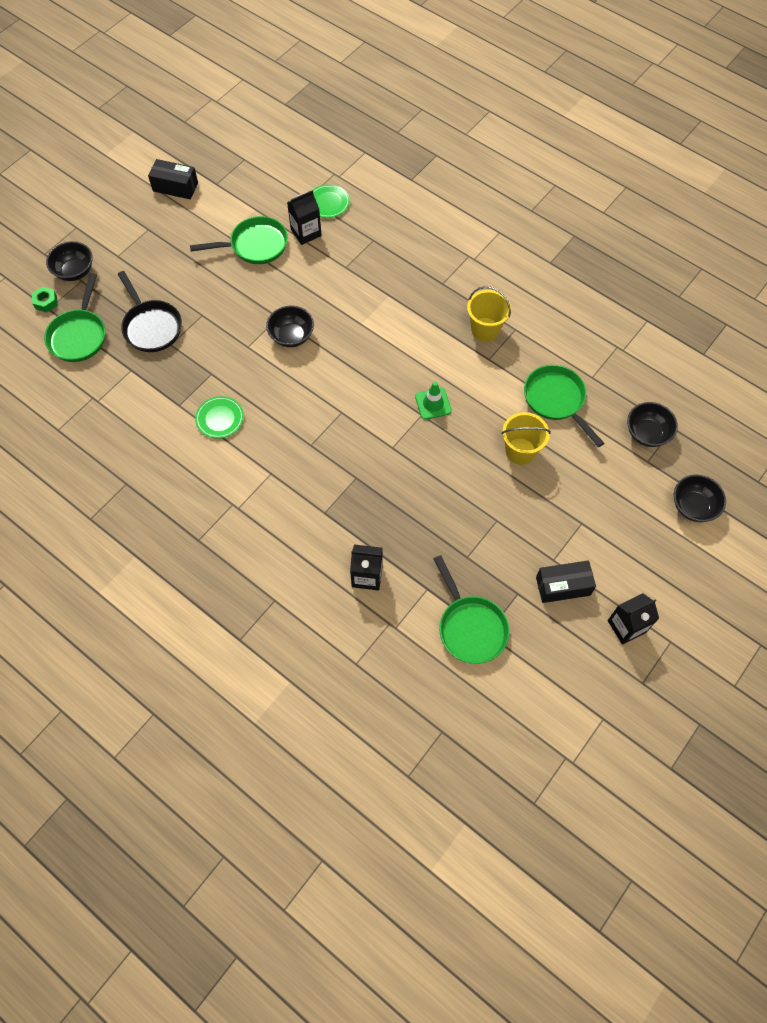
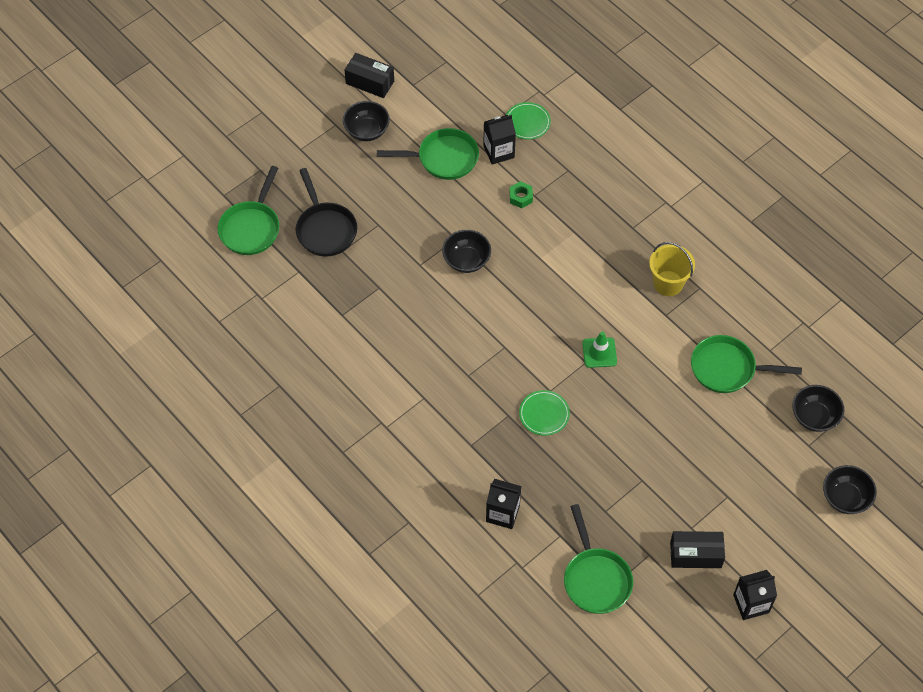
camera: 10 degrees right, 5 degrees down
green nut [32,287,58,312] -> green nut moved to [509,181,533,208]
black bowl [46,241,93,281] -> black bowl moved to [343,101,390,141]
green plate [195,396,244,439] -> green plate moved to [519,390,570,436]
yellow bucket [501,412,551,465] -> none
green pan [524,365,604,447] -> green pan turned 60 degrees counterclockwise [691,335,802,393]

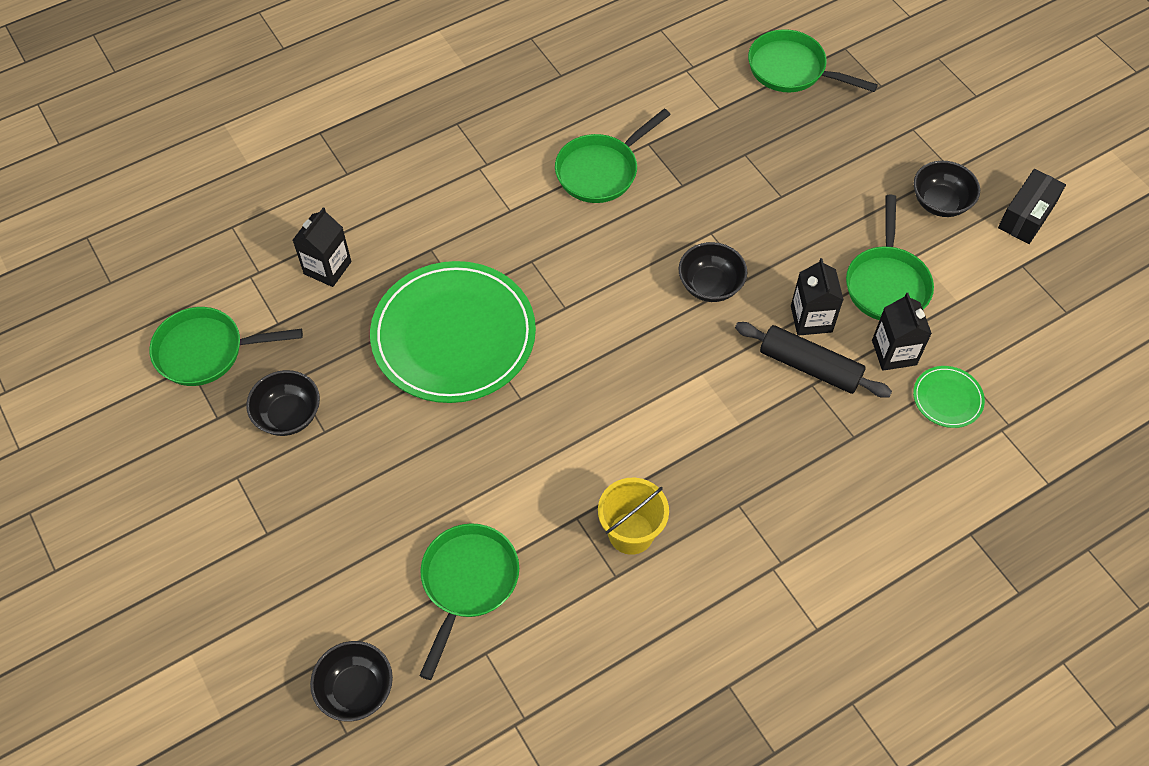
camera: 100 degrees right, 0 degrees up
black pan [296,168,357,257] -> none
green nut [509,181,533,208] -> black rolling pin [735,322,892,398]
green plate [519,390,570,436] -> green plate [370,261,536,403], size x2.40
green traffic cone [582,331,617,368] -> none
black box [670,531,725,568] -> none
black carton [733,570,777,620] -> black carton moved to [791,258,844,336]
black bowl [823,465,877,514] -> black bowl moved to [246,370,320,436]
none -> green pan [555,109,671,203]

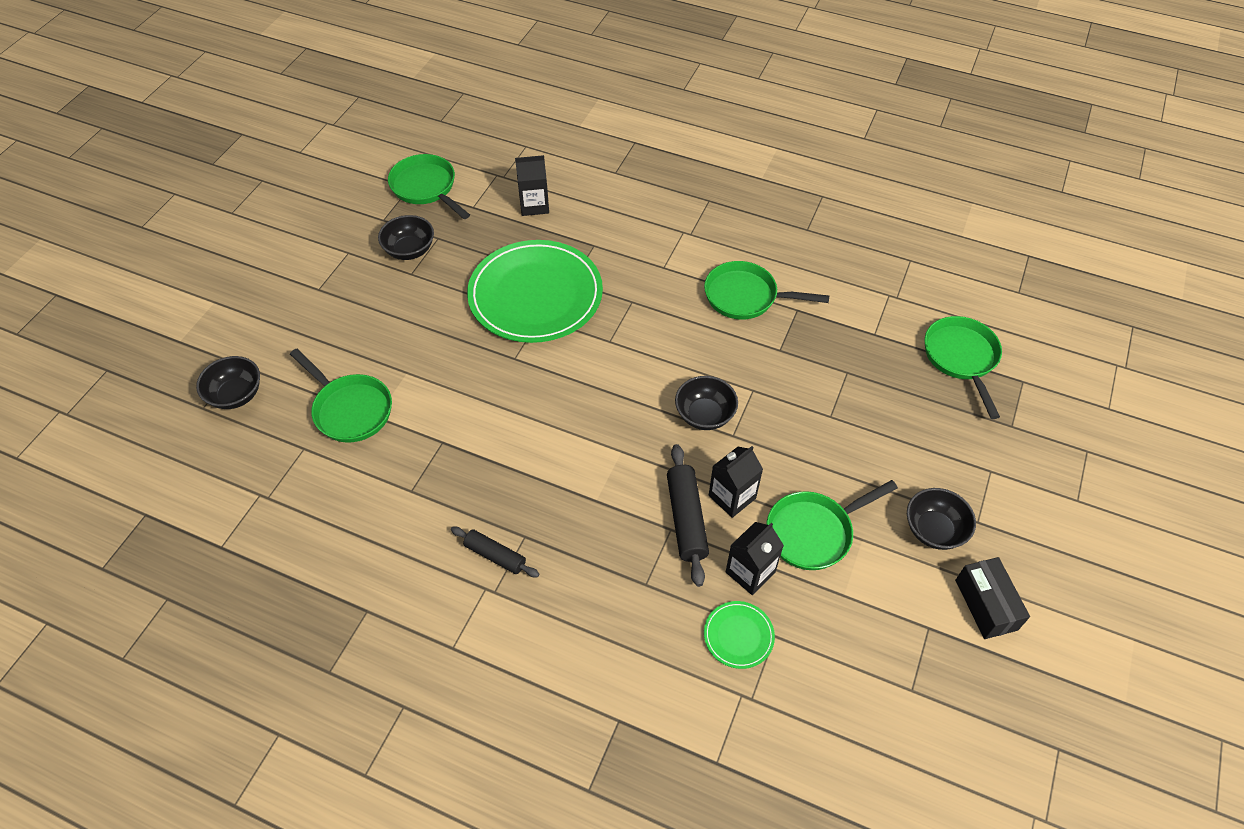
camera: 55 degrees right, 5 degrees down
green pan [419,523,519,680] -> green pan turned 60 degrees clockwise [290,349,392,442]
yellow bucket [598,478,669,555] -> none
black box [998,169,1066,244] -> black box turned 75 degrees clockwise [955,557,1030,639]
none -> black rolling pin [451,527,539,577]

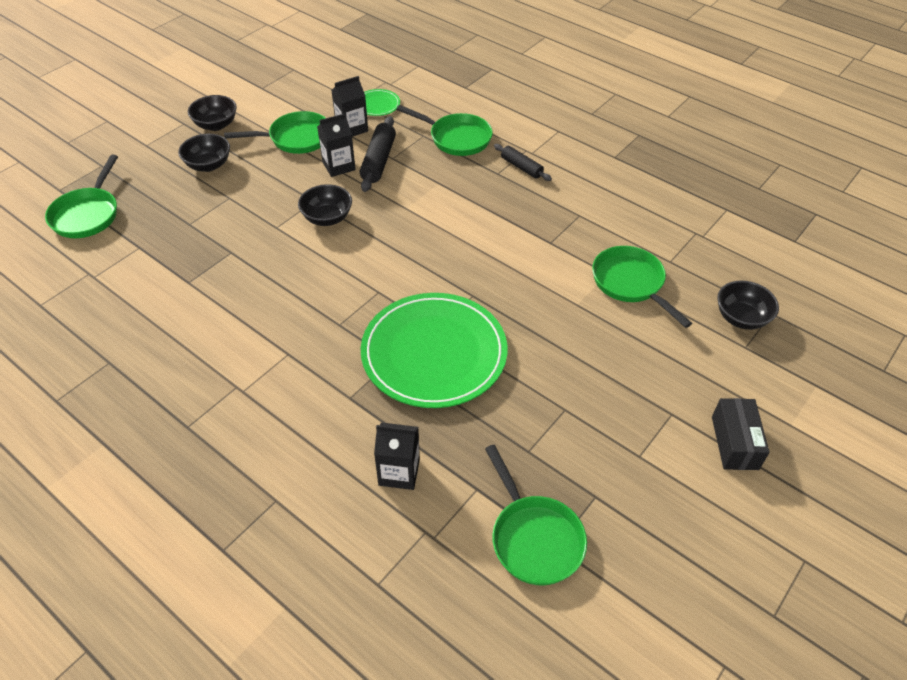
camera: 165 degrees left, 5 degrees down
black bowl [378,215,434,260] -> black bowl moved to [178,134,230,172]
green pan [704,261,829,320] -> green pan moved to [396,105,493,156]
black box [955,557,1030,639] -> black box moved to [712,398,770,470]

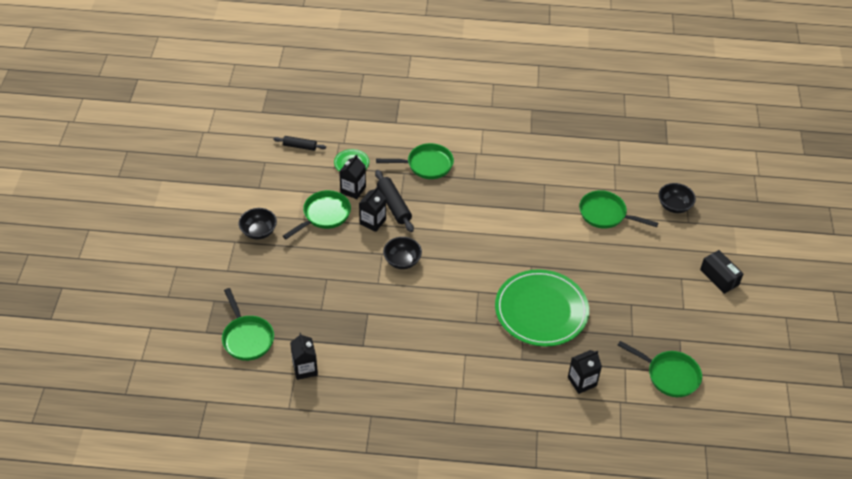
camera: 35 degrees left, 0 degrees up
black bowl [178,134,230,172] -> none
black rolling pin [494,144,552,181] -> black rolling pin moved to [273,136,326,151]
none -> black carton [290,333,318,380]

